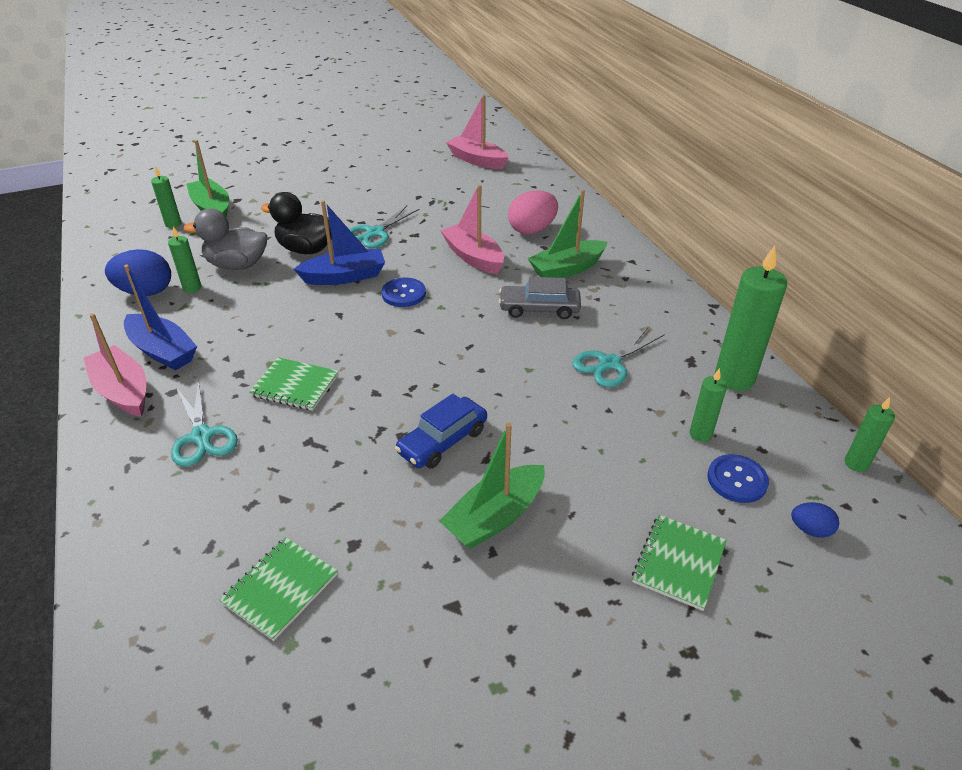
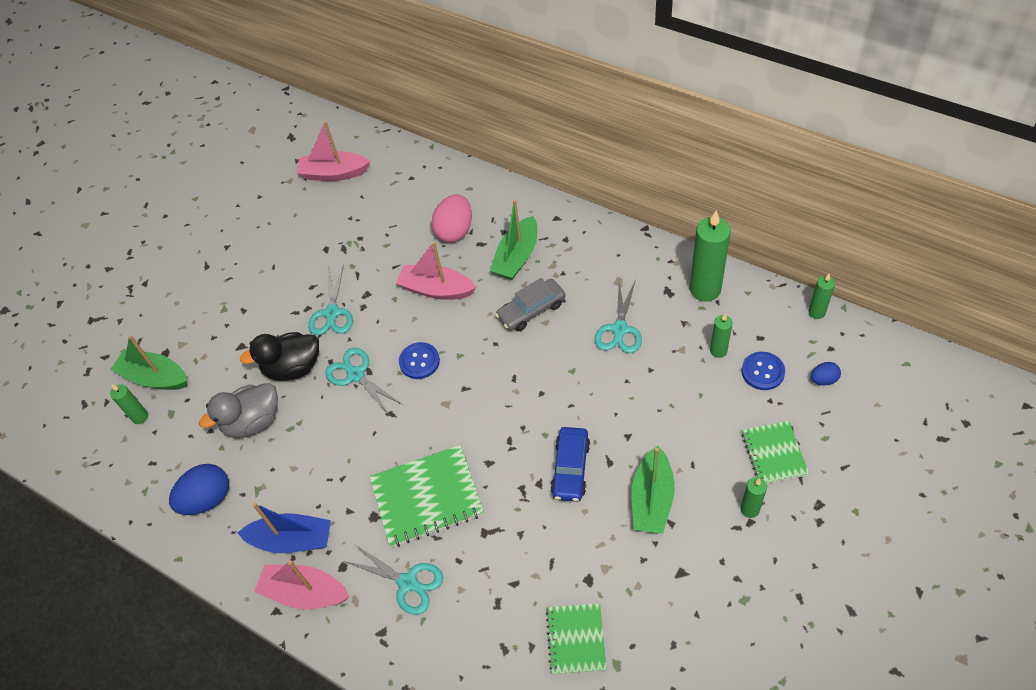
camera: 30 degrees left, 15 degrees up
green candle [168,227,201,293] -> green candle moved to [740,477,767,518]
green notebook [249,357,339,411] -> green notebook [370,445,484,547], size x1.61
blue boat [294,200,385,285] -> turquoise scissors [325,348,403,416]

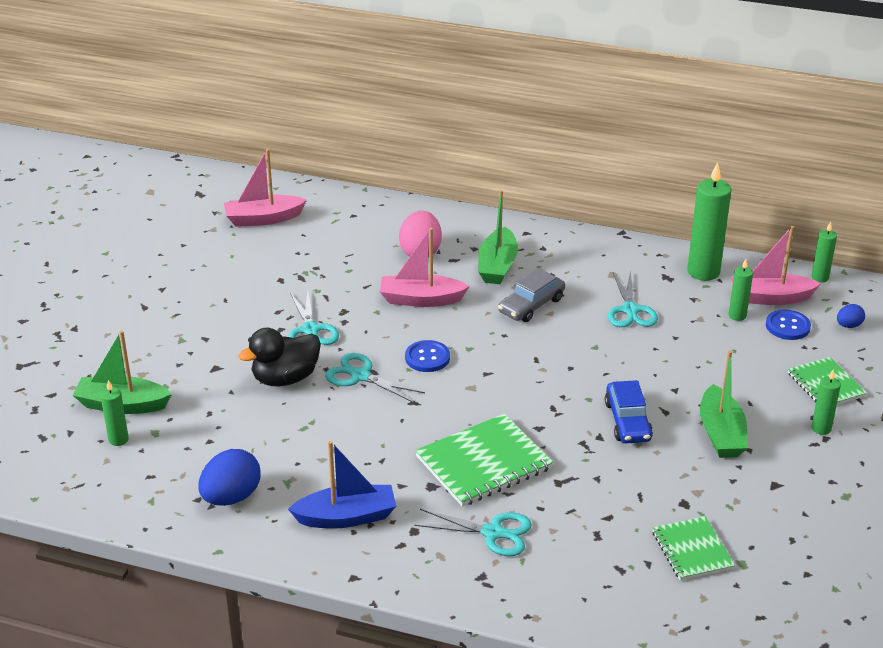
camera: 20 degrees left, 20 degrees down
grey duck [199,383,278,438] -> none
pink boat [254,561,350,609] -> pink boat moved to [731,226,821,305]

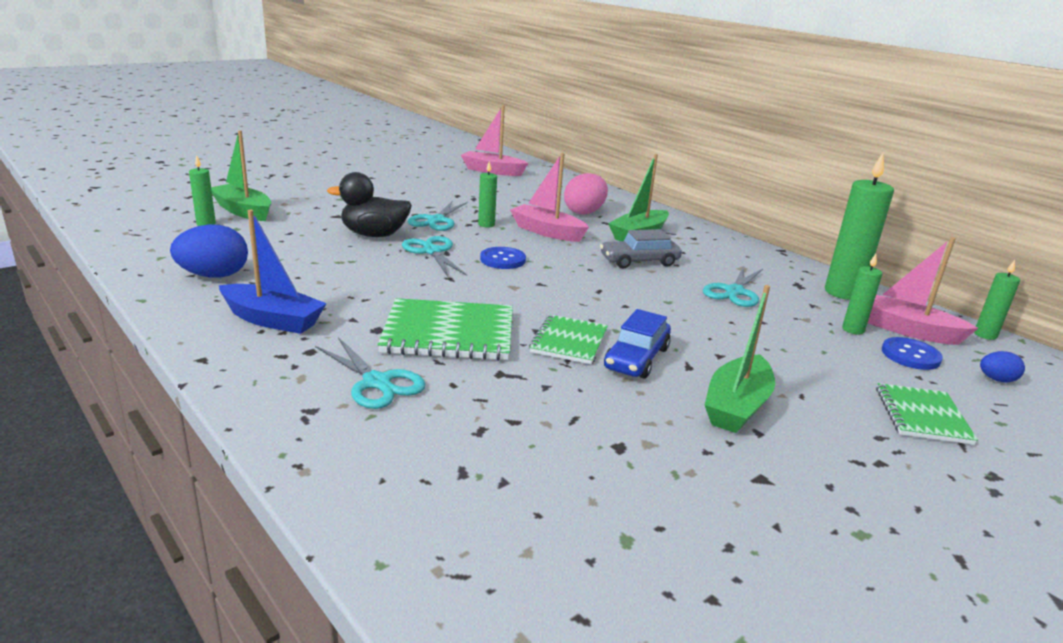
camera: 30 degrees right, 10 degrees down
green notebook [652,517,735,580] -> green notebook moved to [529,314,608,364]
green candle [811,369,841,435] -> green candle moved to [478,161,497,228]

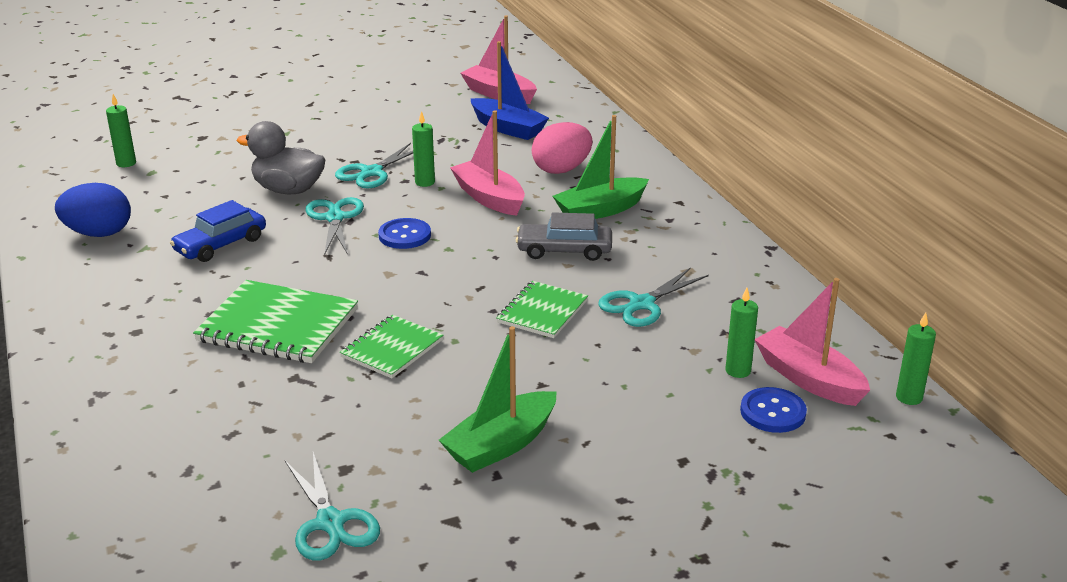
camera: 20 degrees right, 5 degrees up
green boat [211,130,271,221] -> none
blue boat [219,210,327,334] -> blue boat moved to [471,41,549,140]
turquoise scissors [315,337,425,409] -> turquoise scissors moved to [285,452,380,560]
black duck [327,172,412,237] -> grey duck [237,121,325,194]
blue car [604,309,671,379] -> blue car moved to [170,200,266,262]
green candle [825,153,894,300] -> none
green notebook [876,383,978,445] -> green notebook moved to [496,281,588,338]
blue egg [980,351,1025,383] -> none

